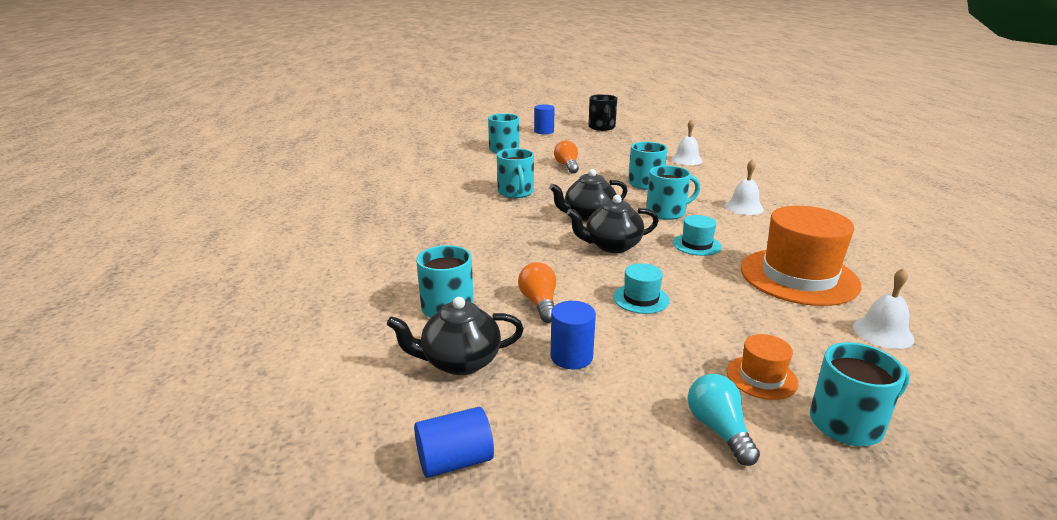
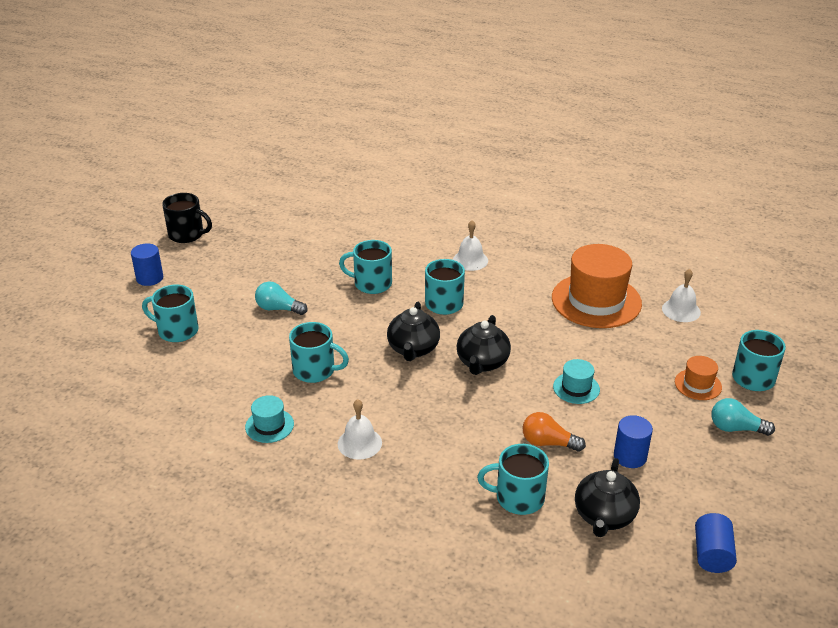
camera: 60 degrees left, 10 degrees up
orange light bulb [554,140,579,174] -> turquoise light bulb [255,282,308,315]
white bell [671,119,703,165] -> white bell moved to [338,399,382,460]
turquoise hat [673,215,722,256] -> turquoise hat moved to [245,395,294,443]

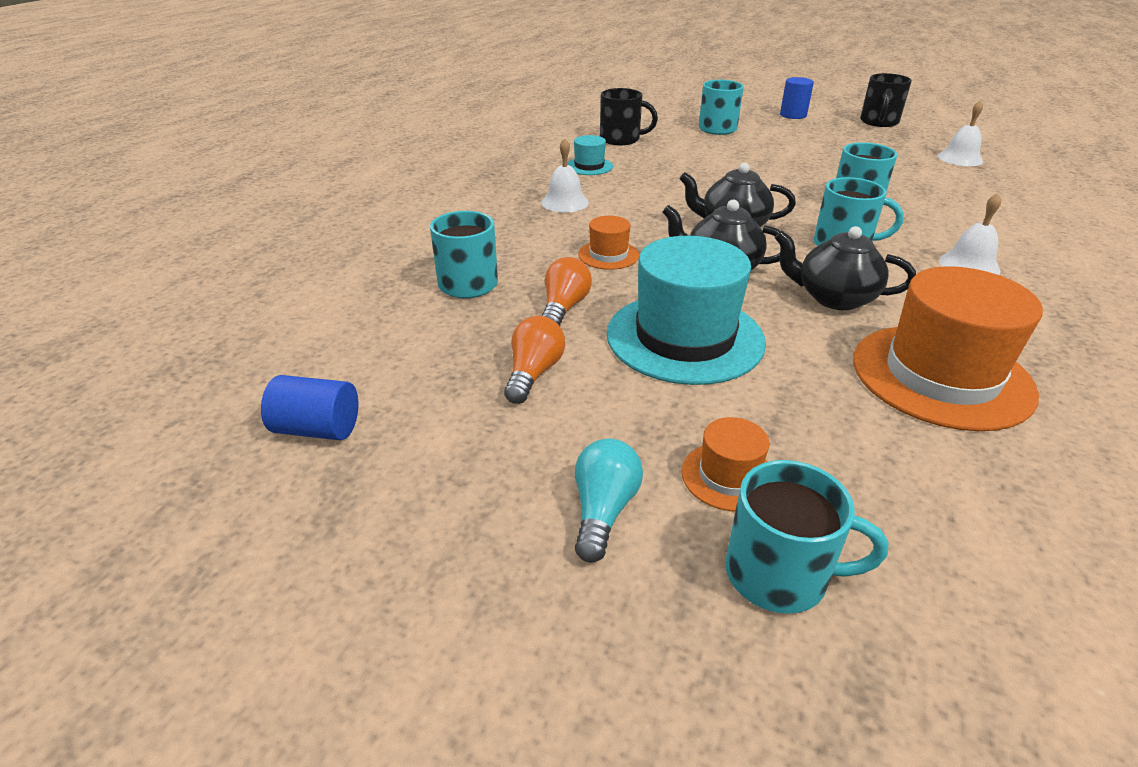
camera: 90 degrees right, 0 degrees up
turquoise light bulb [255,282,308,315] -> none
turquoise mug [289,322,349,383] -> none
turquoise hat [553,359,600,404] -> turquoise hat [607,236,766,385], size x2.14
black teapot [575,458,640,537] -> black teapot moved to [775,226,916,310]
blue cylinder [614,415,653,468] -> orange light bulb [504,316,565,404]
white bell [662,269,701,322] -> white bell moved to [938,100,983,166]
none -> orange hat [578,216,639,270]
none -> black mug [600,88,658,145]

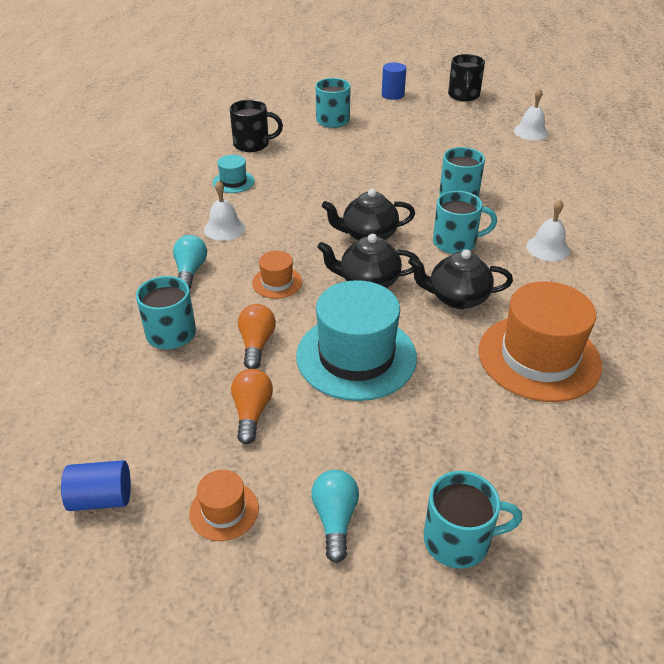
camera: 15 degrees left, 5 degrees up
orange hat [681,417,770,511] -> orange hat moved to [189,470,259,541]
none -> turquoise light bulb [173,235,207,290]

